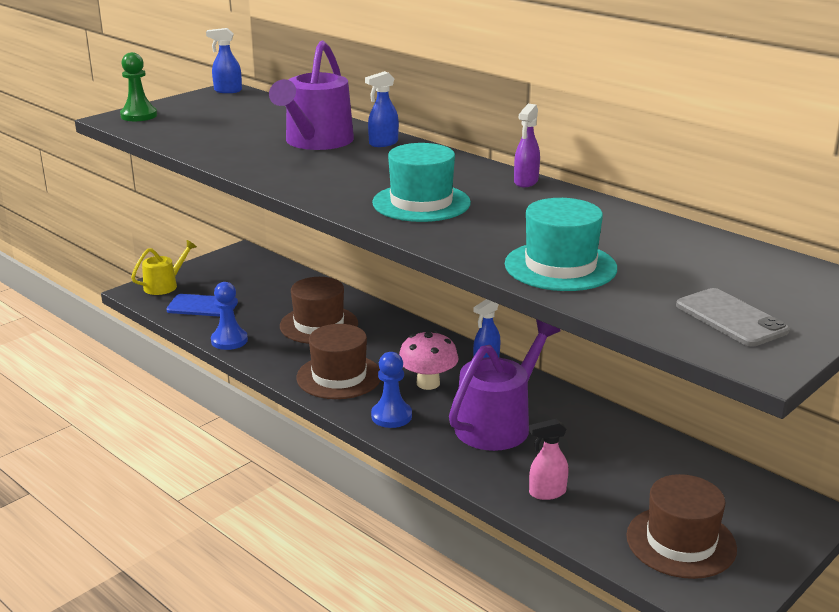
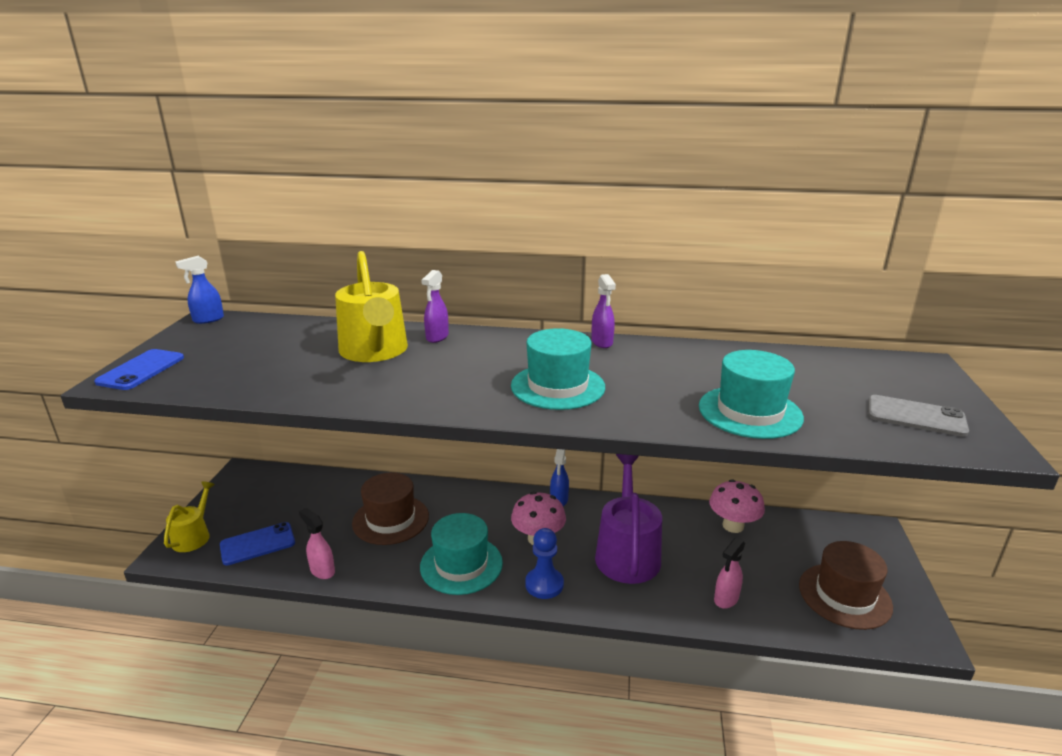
camera: 35 degrees left, 0 degrees up
green pawn [120,52,157,121] -> blue phone [94,349,184,390]
blue pawn [211,282,248,350] -> pink spray bottle [299,508,335,579]
purple watering can [269,41,354,150] -> yellow watering can [335,251,408,362]
brown hat [296,324,381,399] -> turquoise hat [420,513,503,595]
blue spray bottle [365,71,399,147] -> purple spray bottle [421,270,449,343]
none -> pink mushroom [709,479,765,533]

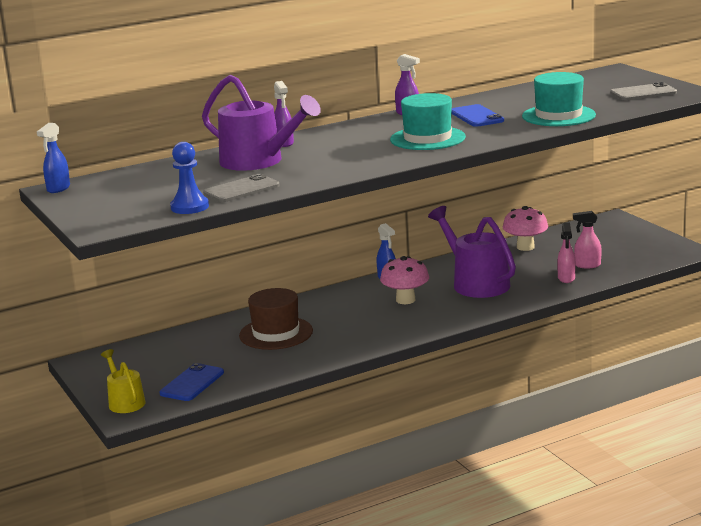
camera: 35 degrees left, 5 degrees down
blue phone [94,349,184,390] -> blue phone moved to [451,104,504,127]
pink spray bottle [299,508,335,579] -> pink spray bottle moved to [573,211,602,268]
yellow watering can [335,251,408,362] -> purple watering can [202,75,321,171]
turquoise hat [420,513,503,595] -> none
blue pawn [525,528,564,599] -> blue pawn moved to [170,142,209,214]
brown hat [799,541,893,630] -> none
none -> grey phone [203,174,280,202]

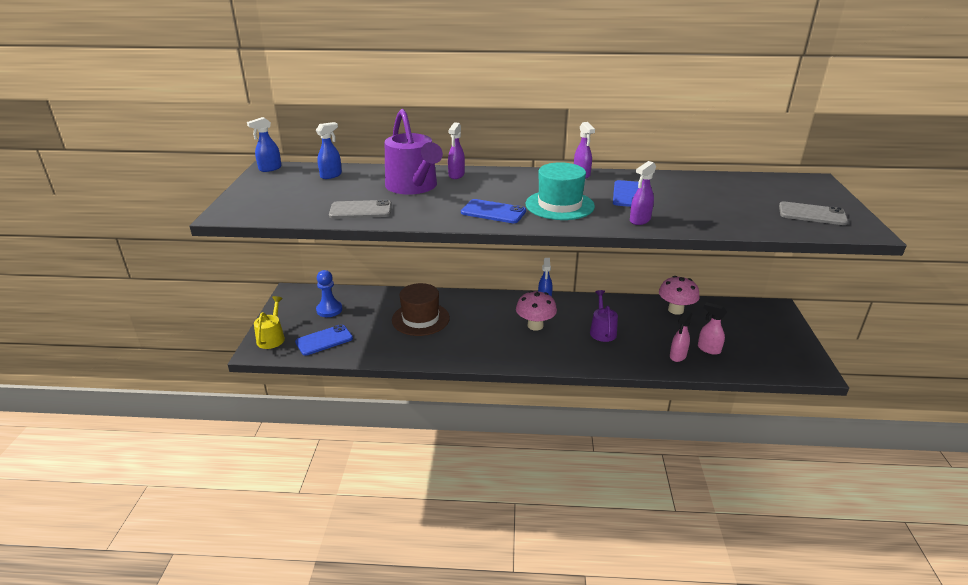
camera: 30 degrees right, 10 degrees up
blue pawn [170,142,209,214] -> blue pawn moved to [316,270,342,317]
purple watering can [428,206,516,298] -> purple watering can [590,290,618,342], size x0.56
turquoise hat [522,72,596,126] -> none
none -> blue spray bottle [316,122,342,179]
none -> blue phone [461,199,526,223]
none -> purple spray bottle [630,161,656,225]

